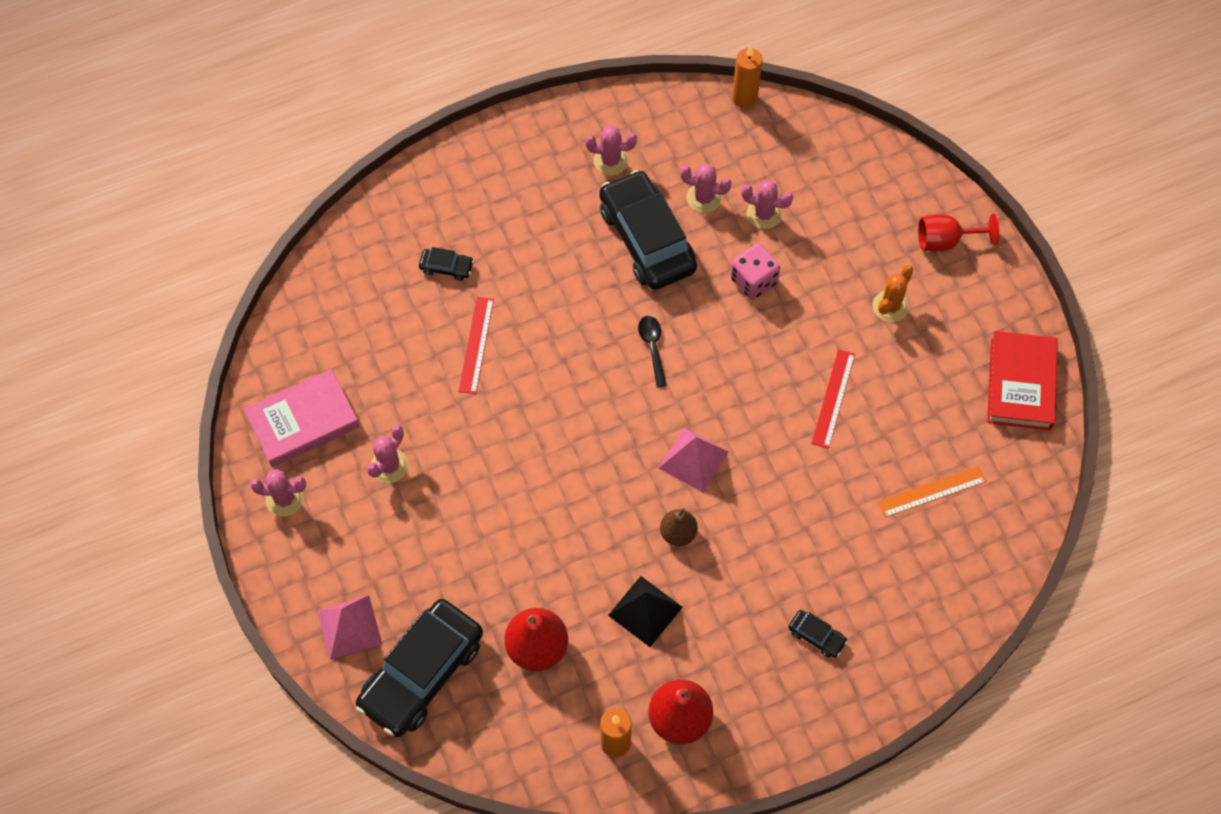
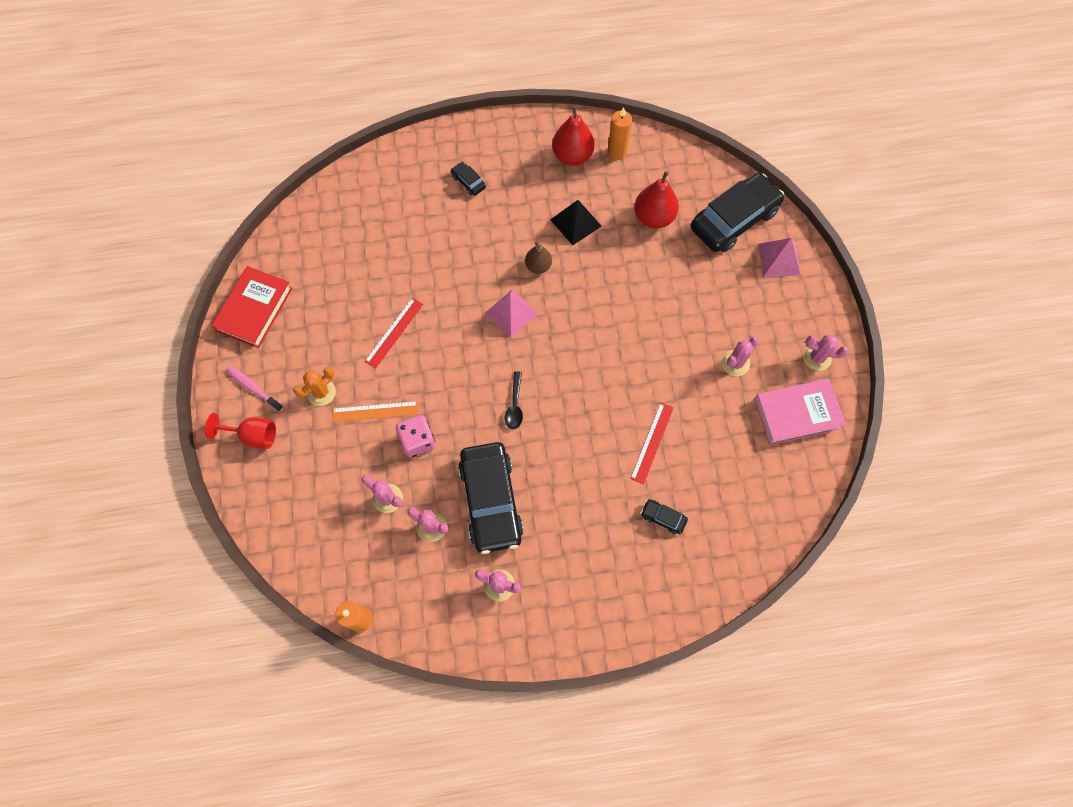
camera: 165 degrees left, 5 degrees up
orange ruler [878,466,987,517] -> orange ruler moved to [332,401,419,422]
none -> pink toothbrush [226,366,283,412]

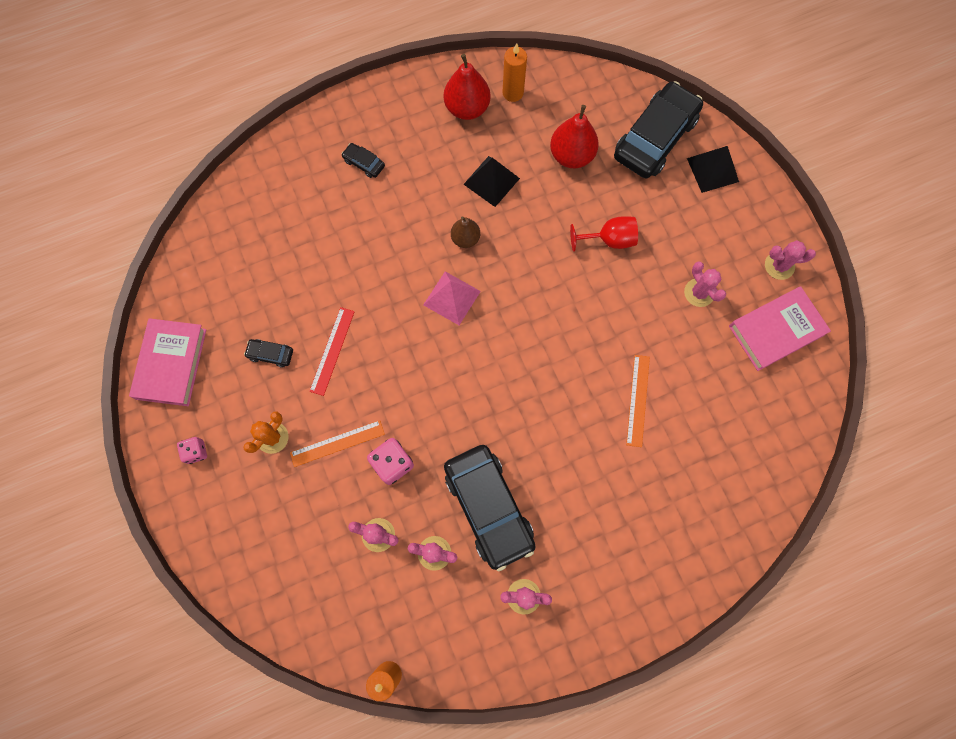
camera: 15 degrees left, 5 degrees up
red goblet [205,413,276,449] -> red goblet moved to [570,216,638,252]
red book [212,266,293,348] -> pink book [129,318,206,406]
pink toothbrush [226,366,283,412] -> pink dice [177,437,207,464]
black spoon [505,371,523,429] -> none
red ruler [630,403,674,484] -> orange ruler [626,355,650,447]
black car [641,499,688,534] -> black car moved to [244,339,293,368]
pink cactus [722,337,759,376] -> pink cactus turned 60 degrees counterclockwise [684,261,726,307]
pink pyramid [758,238,801,277] -> black pyramid [687,146,739,193]

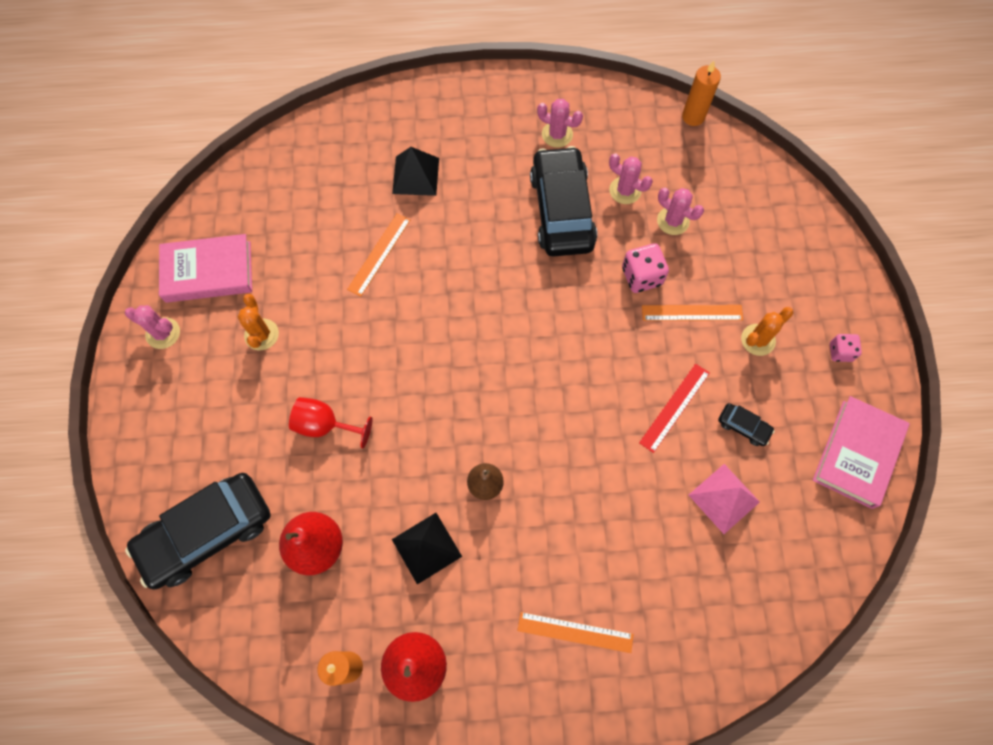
camera: 160 degrees left, 5 degrees down
black car [341,143,385,178] -> orange ruler [517,612,634,653]
pink pyramid [423,271,481,325] -> pink pyramid moved to [689,464,760,534]
pink cactus [684,261,726,307] -> orange cactus [238,294,279,350]
black pyramid [687,146,739,193] -> black pyramid moved to [392,147,439,196]

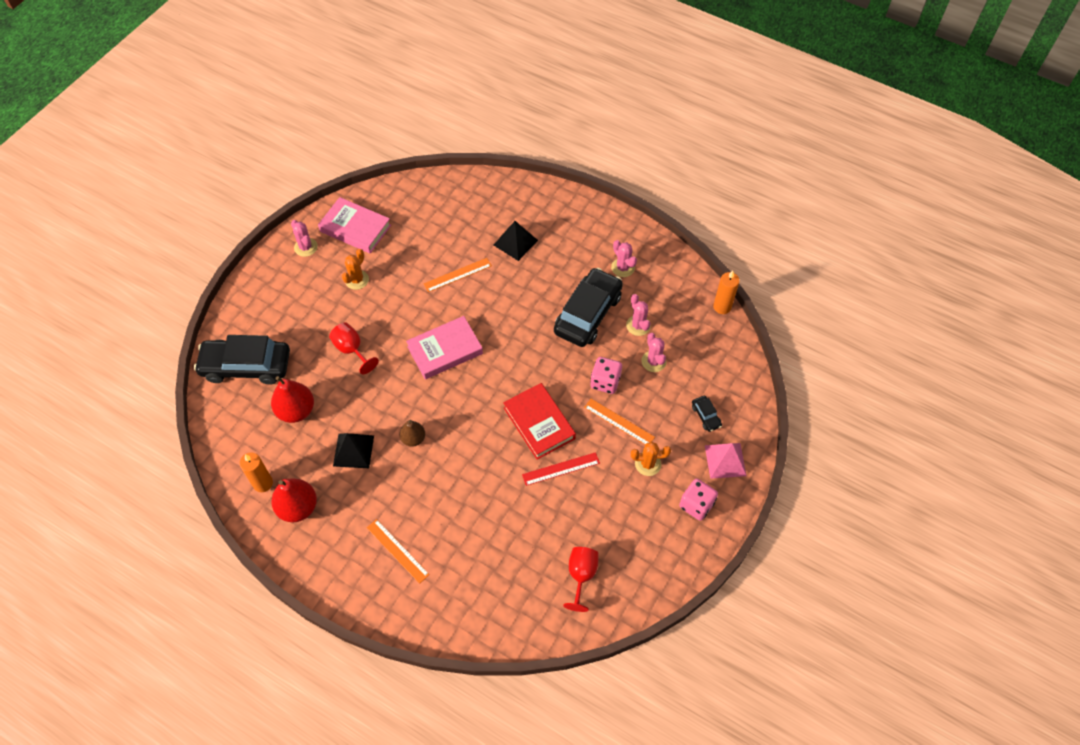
camera: 35 degrees right, 10 degrees down
pink pyramid [689,464,760,534] -> pink pyramid moved to [705,443,747,479]
black car [718,403,775,446] -> black car moved to [692,396,722,432]
pink book [813,396,909,509] -> pink book moved to [406,316,483,379]
pink dice [830,334,862,362] -> pink dice [679,479,718,521], size x1.58
none -> red book [503,383,576,460]
none -> red goblet [563,547,598,612]

